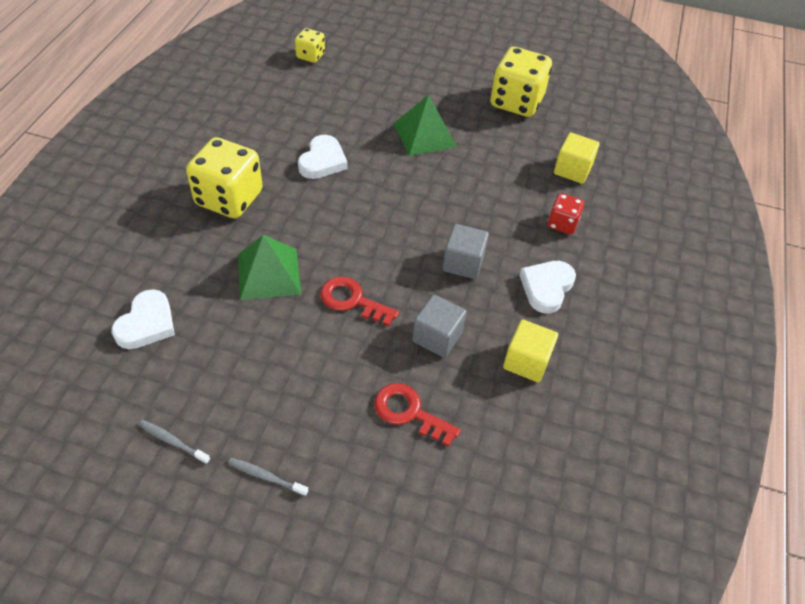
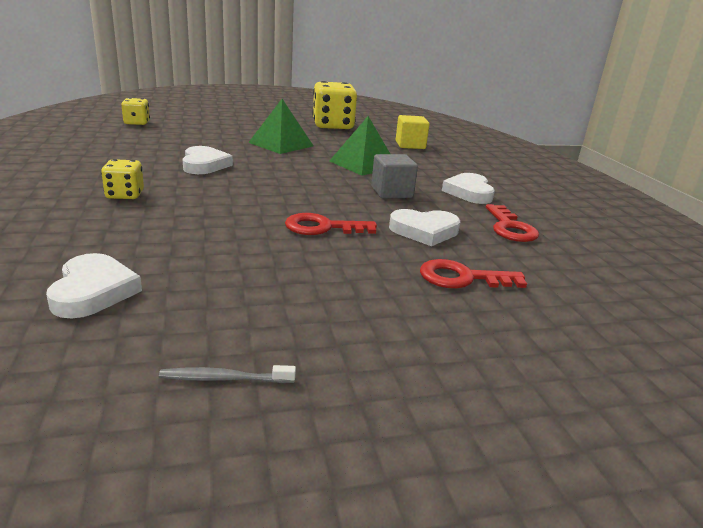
camera: 30 degrees left, 25 degrees down
yellow dice [186,137,263,218] -> yellow dice [101,159,144,199], size x0.52
grey toothbrush [228,458,309,496] -> none
green pyramid [238,235,301,300] -> green pyramid moved to [329,116,390,176]
grey cube [412,295,467,358] -> white heart [389,209,460,246]
yellow cube [503,319,558,382] -> red key [486,204,539,242]
red dice [548,193,584,234] -> none

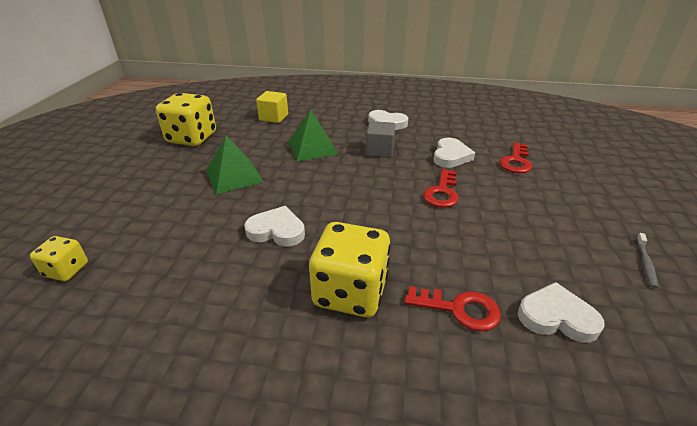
camera: 65 degrees left, 10 degrees up
yellow dice [101,159,144,199] -> yellow dice [309,222,391,317], size x1.92
red key [486,204,539,242] -> red key moved to [404,286,501,331]

